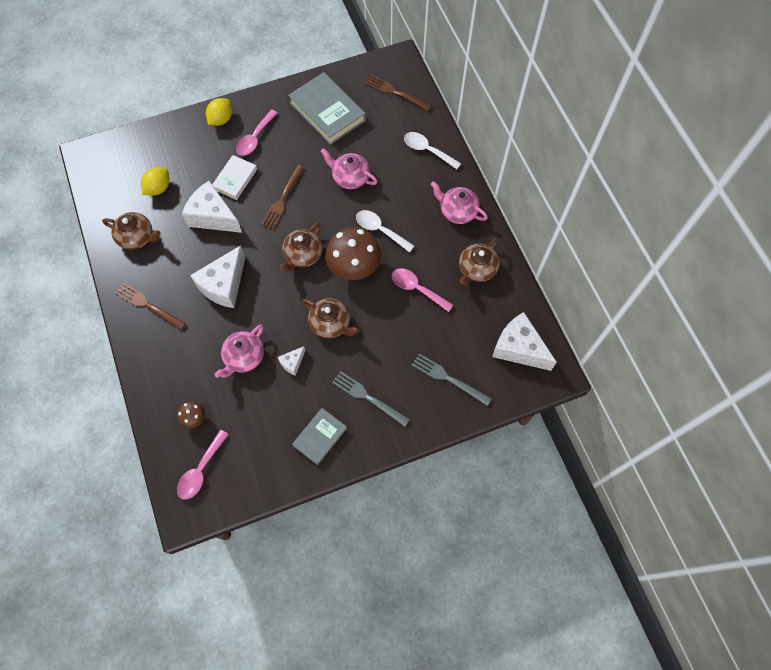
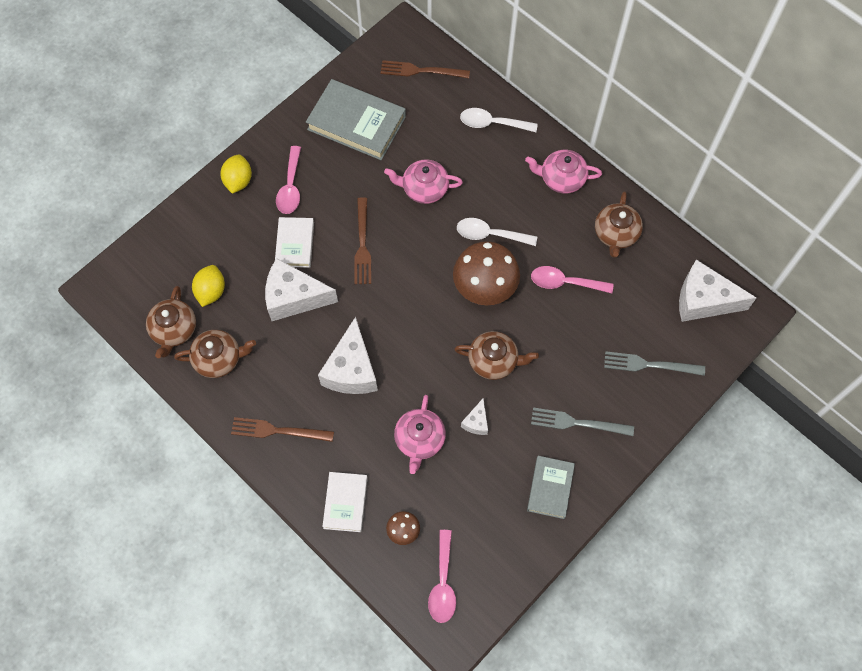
camera: 25 degrees left, 0 degrees up
brown teapot [279,222,322,272] -> brown teapot moved to [146,286,196,358]
none -> white book [322,472,368,532]

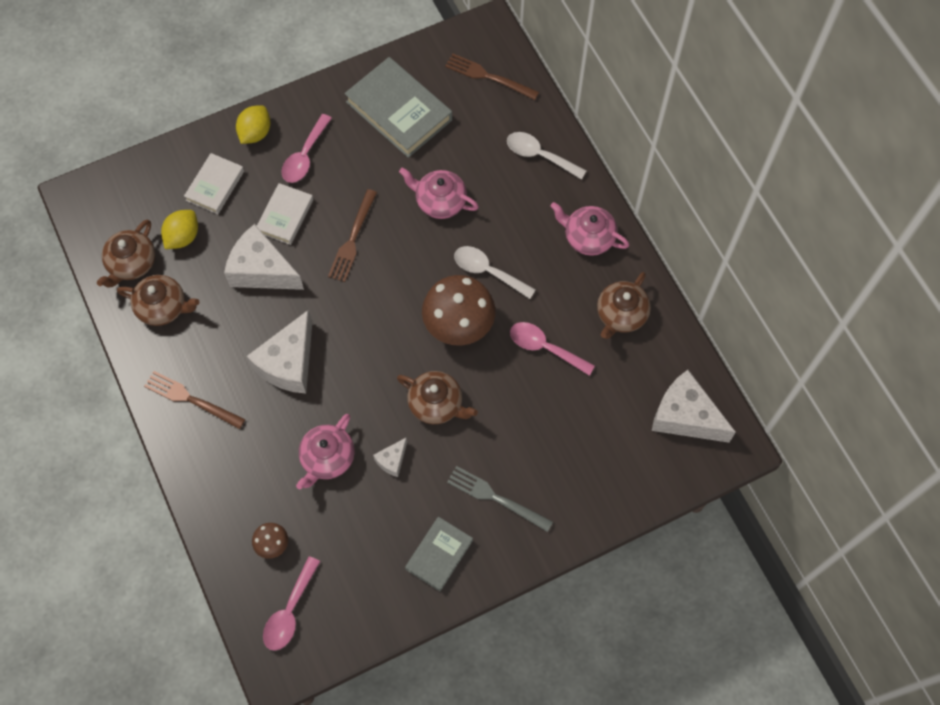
camera: 20 degrees right, 0 degrees up
white book [322,472,368,532] -> white book moved to [184,153,244,214]
grey fork [604,351,705,376] -> none

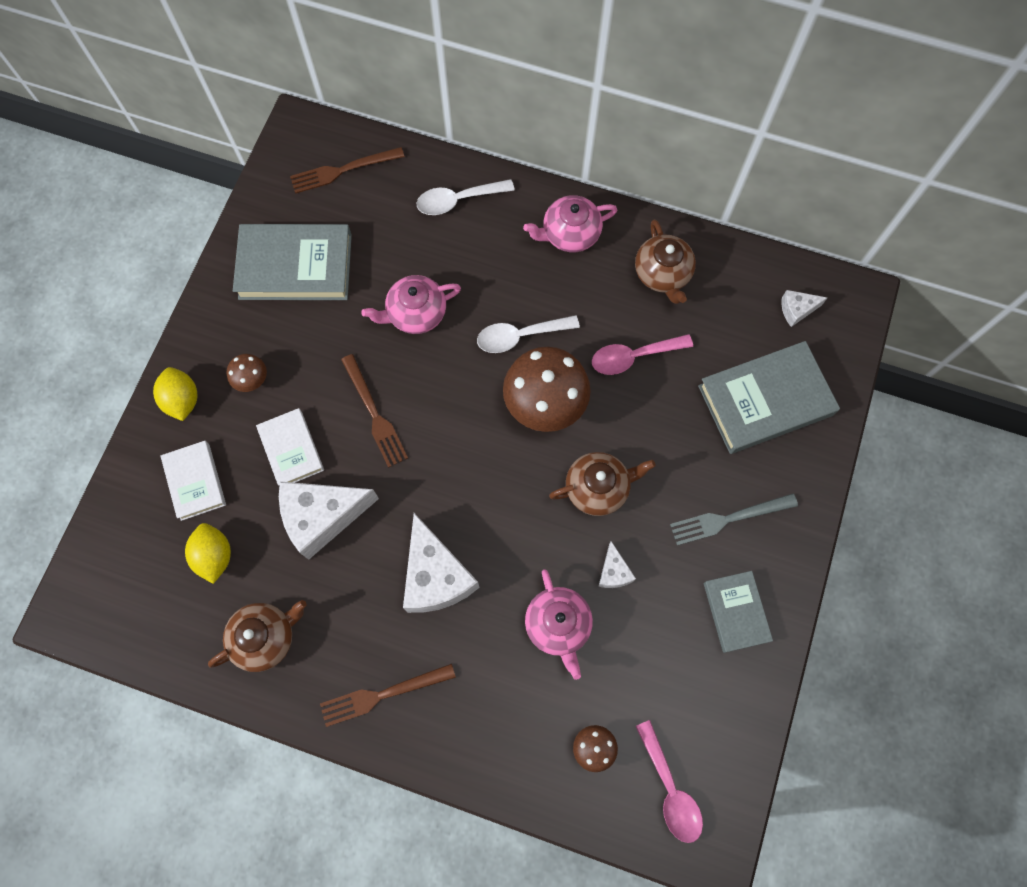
camera: 45 degrees left, 5 degrees up
brown teapot [97,220,155,288] -> none
pink spoon [281,114,332,183] -> brown mushroom [226,354,267,392]
white cheese [652,370,736,443] -> white cheese [781,290,827,327], size x0.48
none -> grey book [698,341,840,454]

